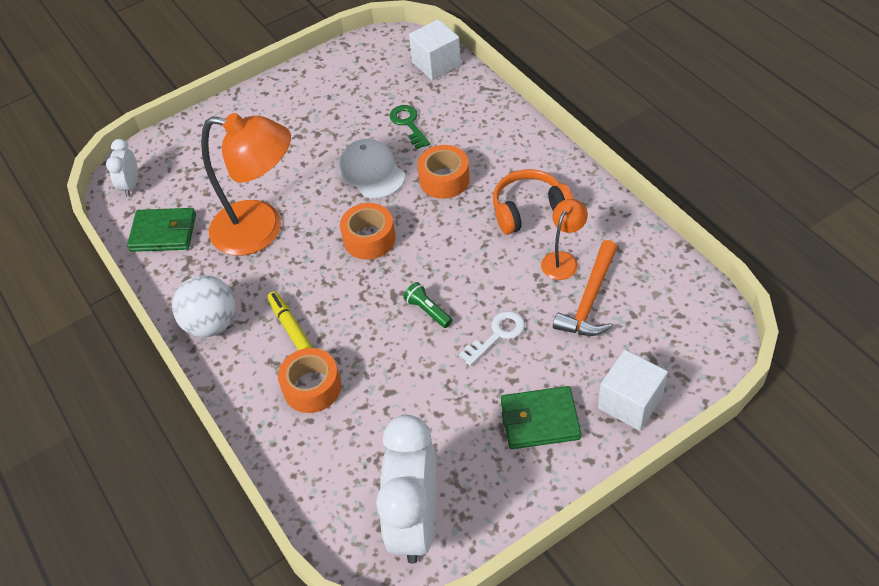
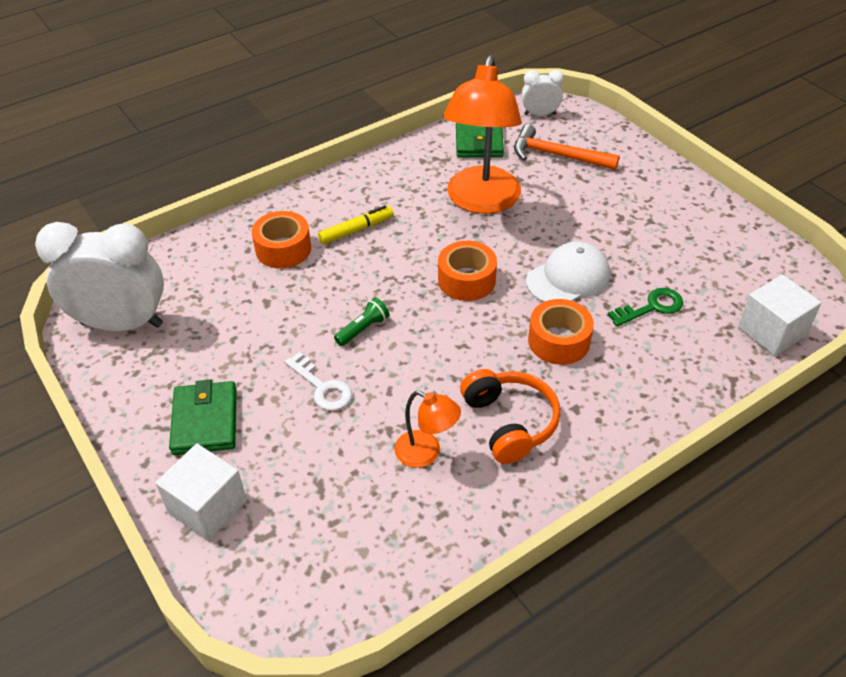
camera: 85 degrees right, 5 degrees down
white ball [172,275,236,337] -> none
orange hammer [553,240,617,336] -> orange hammer moved to [514,124,620,170]

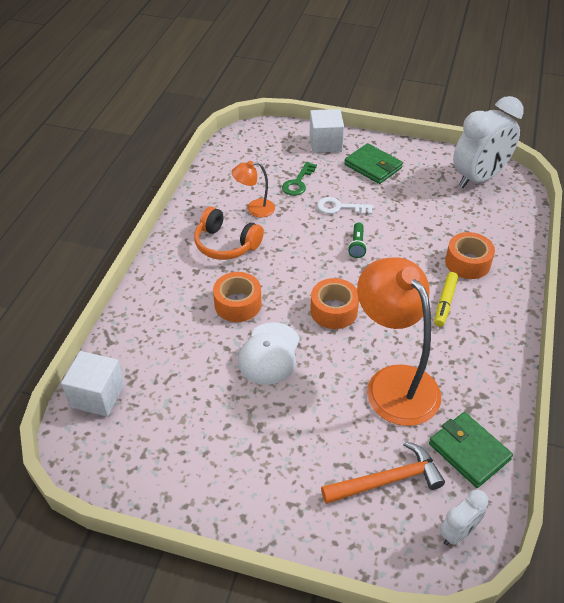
camera: 140 degrees right, 0 degrees up
green key [608,288,683,326] -> green key moved to [282,162,317,196]

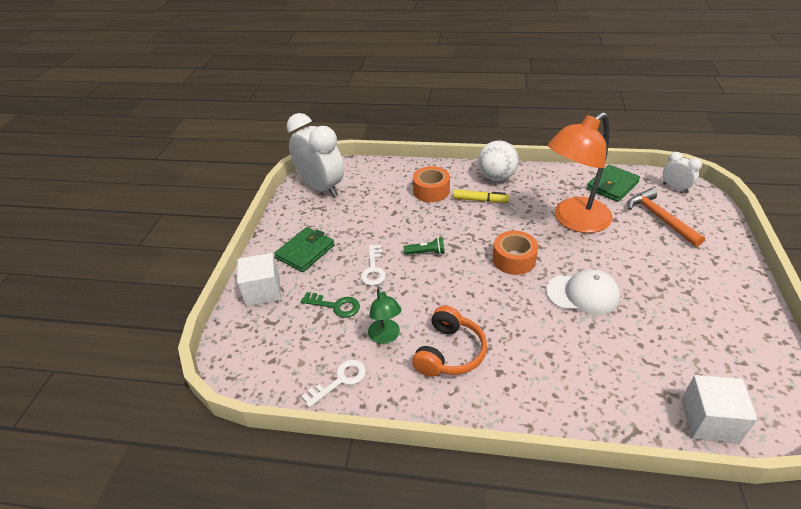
camera: 95 degrees left, 5 degrees down
orange tape [213,272,262,322] -> none
orange lamp [232,161,275,217] -> green lamp [368,287,401,344]
none -> white key [301,359,366,408]
none -> white ball [478,140,519,181]

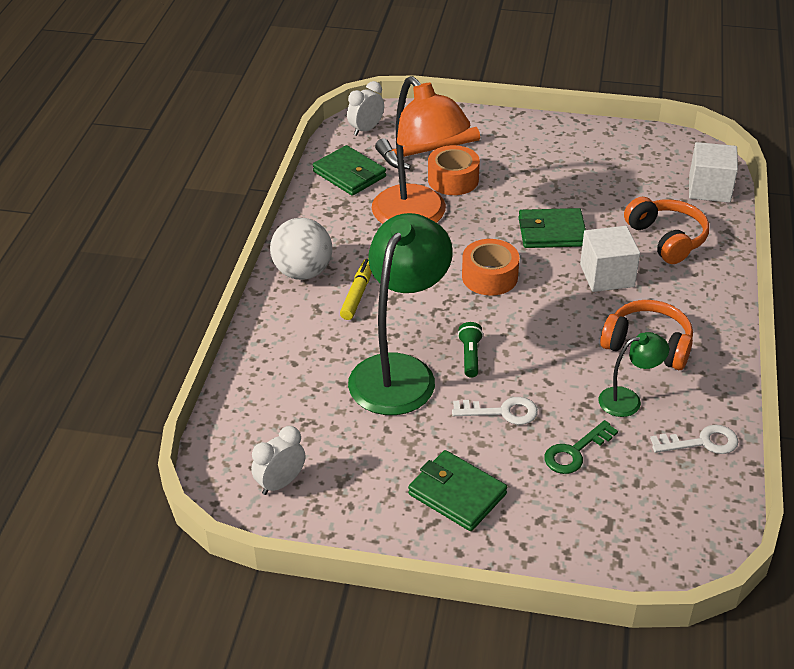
camera: 90 degrees left, 0 degrees up
white cube [237,253,281,307] -> white cube moved to [580,226,640,292]
white clock [287,113,344,197] -> white clock [251,426,305,495], size x0.48
green key [301,292,360,318] -> green key turned 150 degrees counterclockwise [544,420,618,474]
white key [301,359,366,408] -> white key turned 120 degrees clockwise [650,425,739,454]
orange tape [413,166,450,202] -> orange tape moved to [428,145,480,195]
white cap [546,269,620,315] -> green wallet [519,208,586,248]
none -> green lamp [348,213,453,415]
none -> orange headphones [624,197,709,264]

